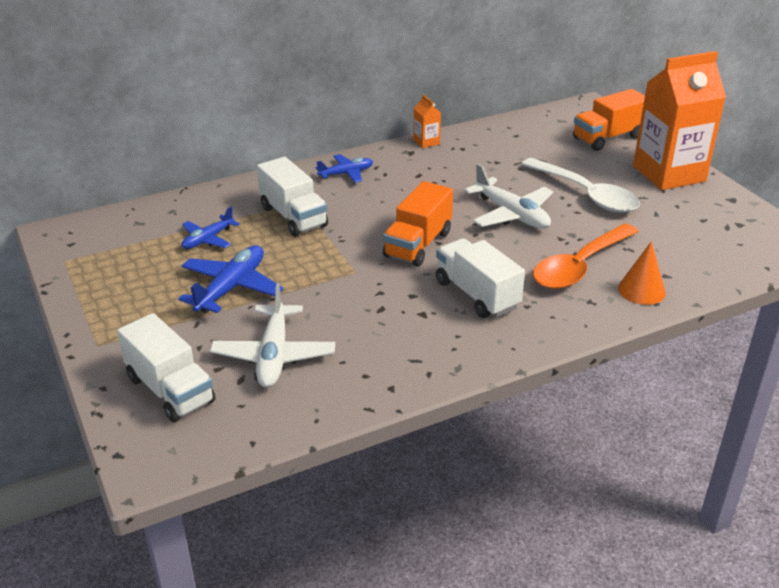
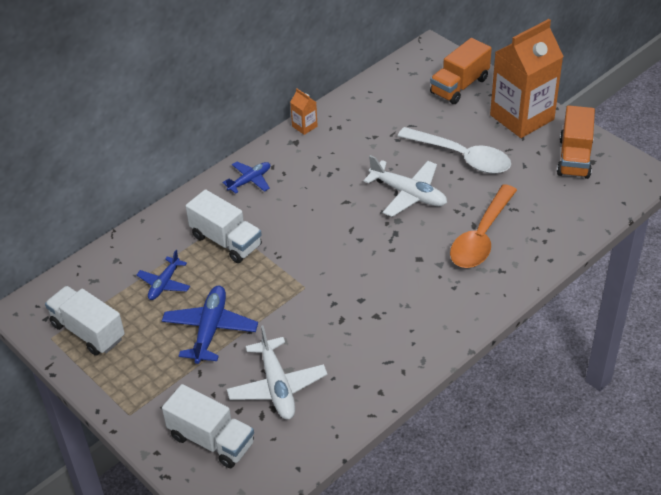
camera: 15 degrees left, 10 degrees up
orange truck [383,181,453,266] -> orange truck moved to [557,105,595,179]
white truck [436,238,525,318] -> white truck moved to [45,286,125,356]
orange cone [618,241,666,305] -> none

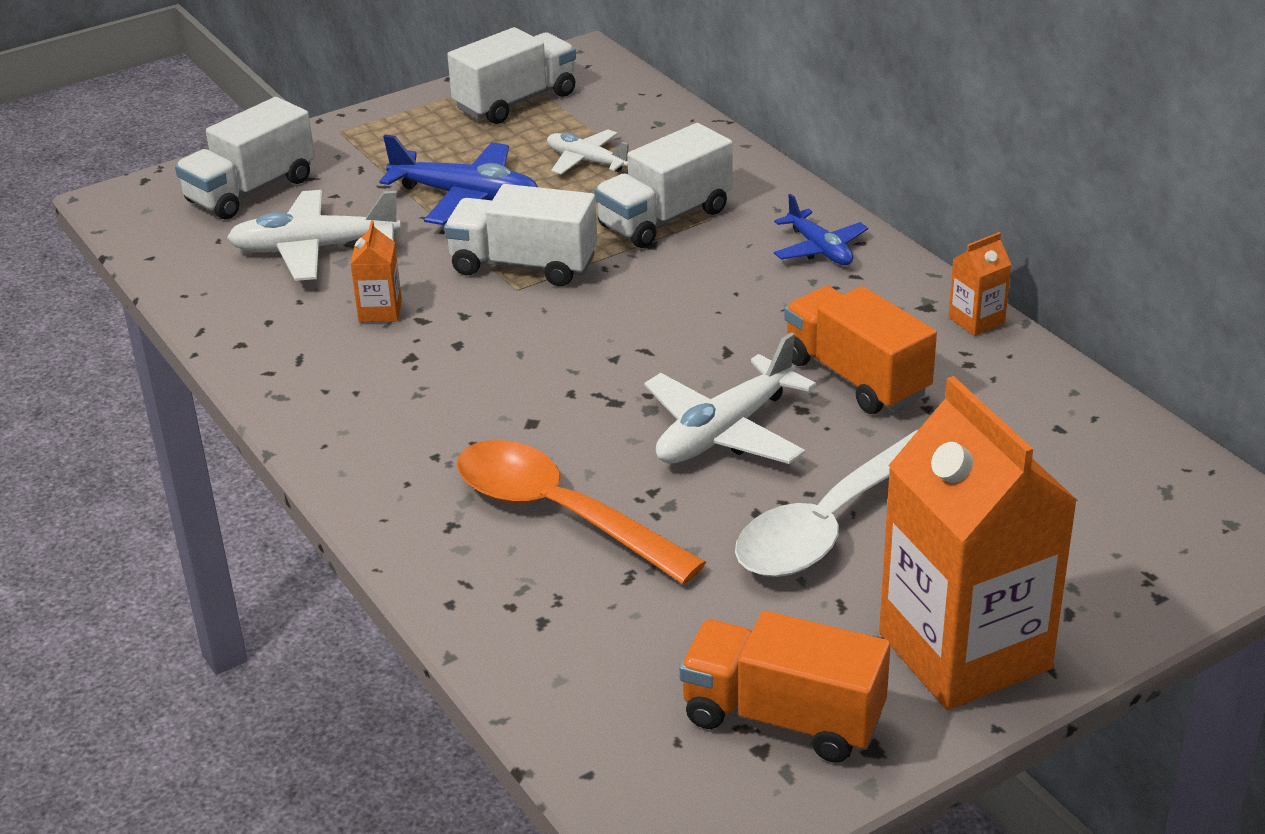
camera: 100 degrees right, 10 degrees down
blue plane [137,250,190,300] -> white plane [547,130,629,175]
orange truck [430,38,492,104] -> orange truck moved to [784,286,937,414]
none -> orange carton [350,220,402,322]
none -> white truck [444,184,597,286]

